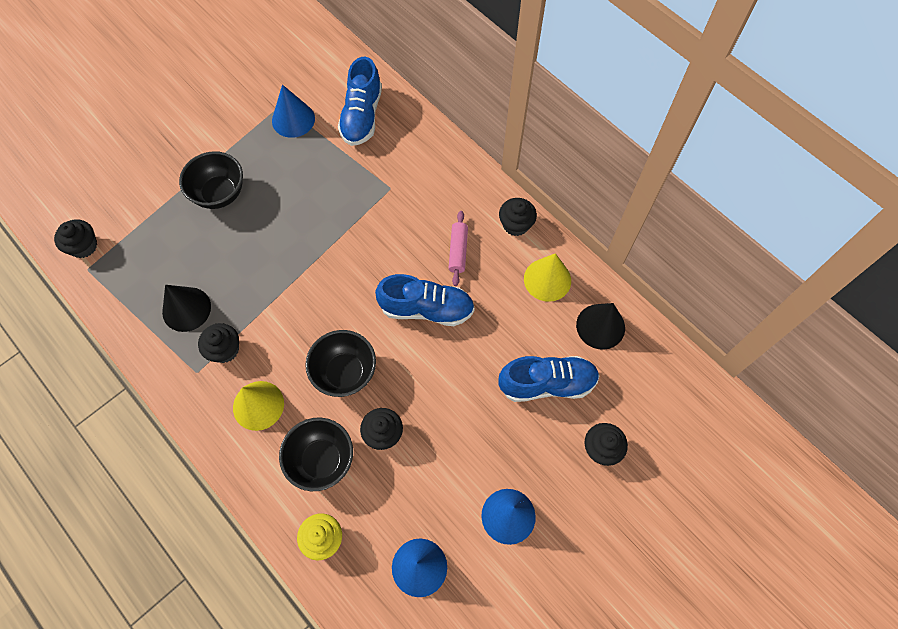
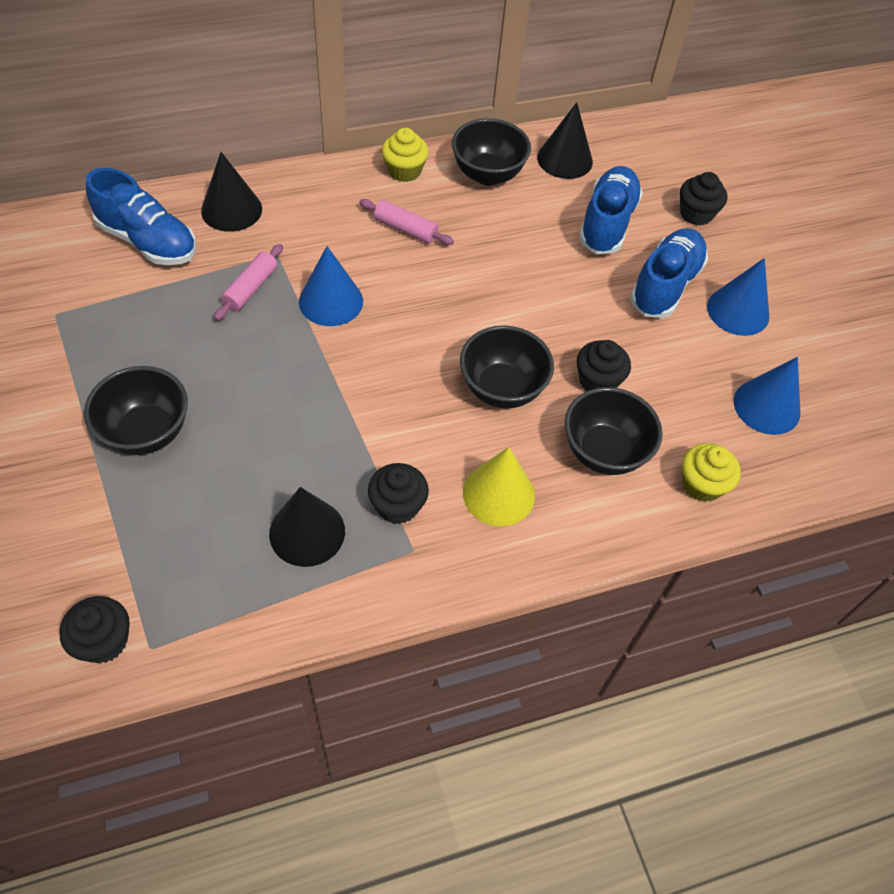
camera: 70 degrees left, 10 degrees down
blue cone [272,84,315,138] -> blue cone moved to [299,246,363,326]
blue shoe [375,274,475,326] -> blue shoe moved to [630,228,708,318]
black cupcake [499,198,537,236] -> yellow cupcake [382,128,429,182]
yellow cone [524,253,571,302] -> black bowl [452,118,531,185]
none -> black cone [201,152,262,232]
none -> pink rolling pin [214,244,283,321]

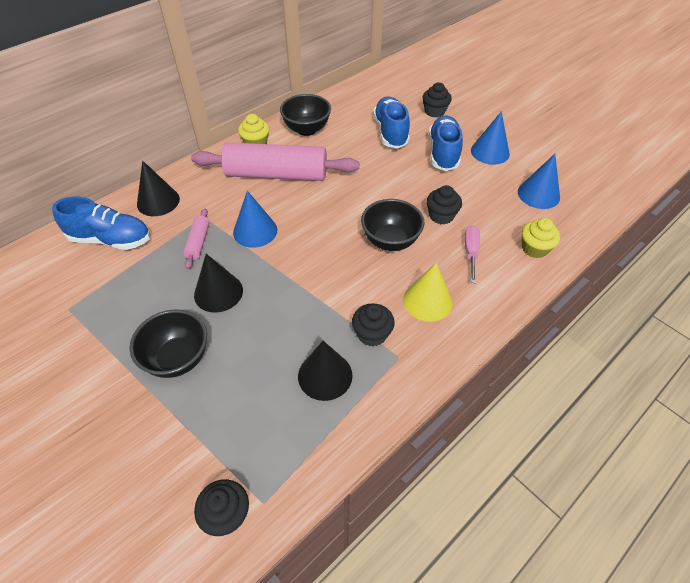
camera: 20 degrees left, 5 degrees down
pink rolling pin [359,199,454,245] -> pink rolling pin [191,142,359,181], size x2.33
black cone [537,102,593,179] -> black cone moved to [194,254,243,313]
black bowl [565,387,663,475] -> pink screwdriver [465,225,480,283]

